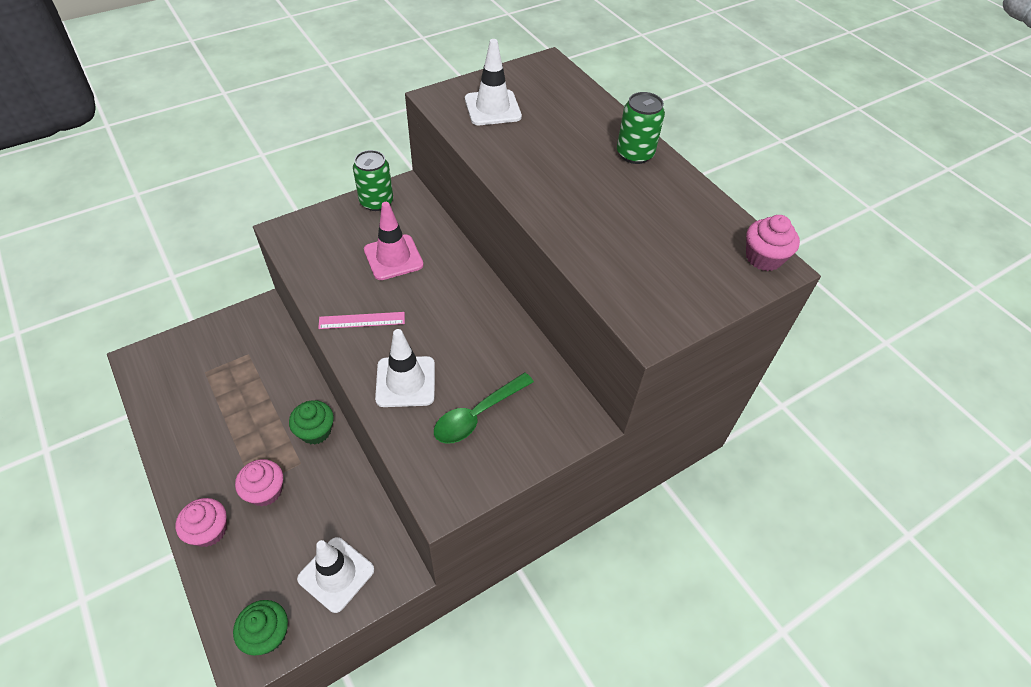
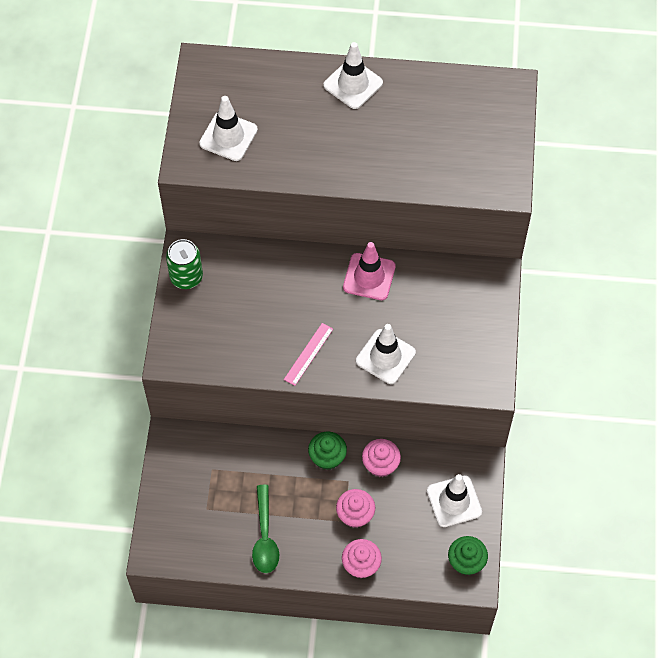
camera: 50 degrees left, 10 degrees up
pink traffic cone [364,202,424,280] -> pink traffic cone moved to [343,242,396,300]
green spoon [434,373,534,444] -> green spoon moved to [252,485,279,573]
green can [617,92,665,164] -> white traffic cone [324,42,383,109]
pink cupcake [746,215,800,271] -> pink cupcake moved to [362,439,401,477]

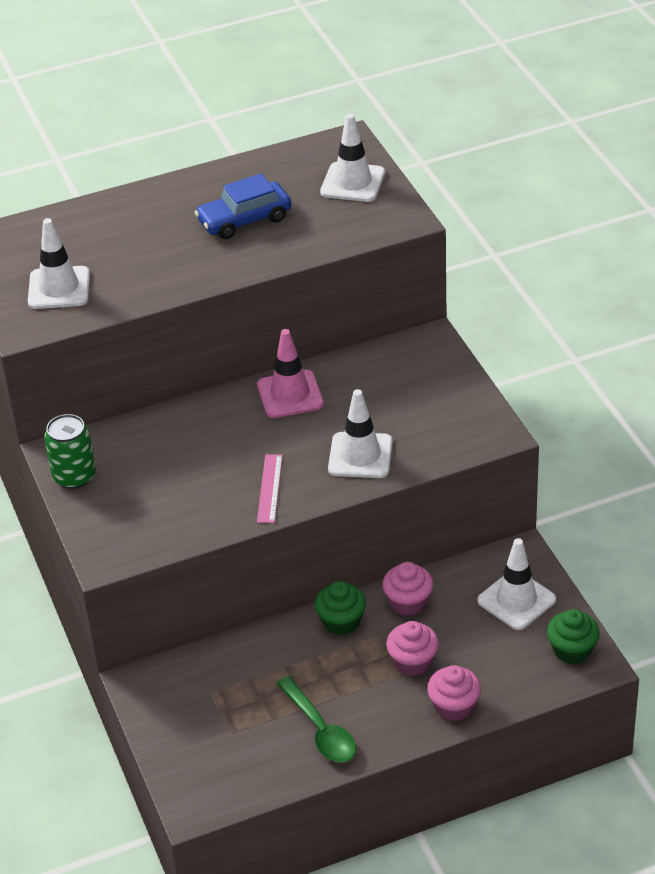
camera: 25 degrees left, 20 degrees down
white traffic cone [324,42,383,109] -> white traffic cone moved to [320,114,385,202]
none -> blue car [194,173,292,239]

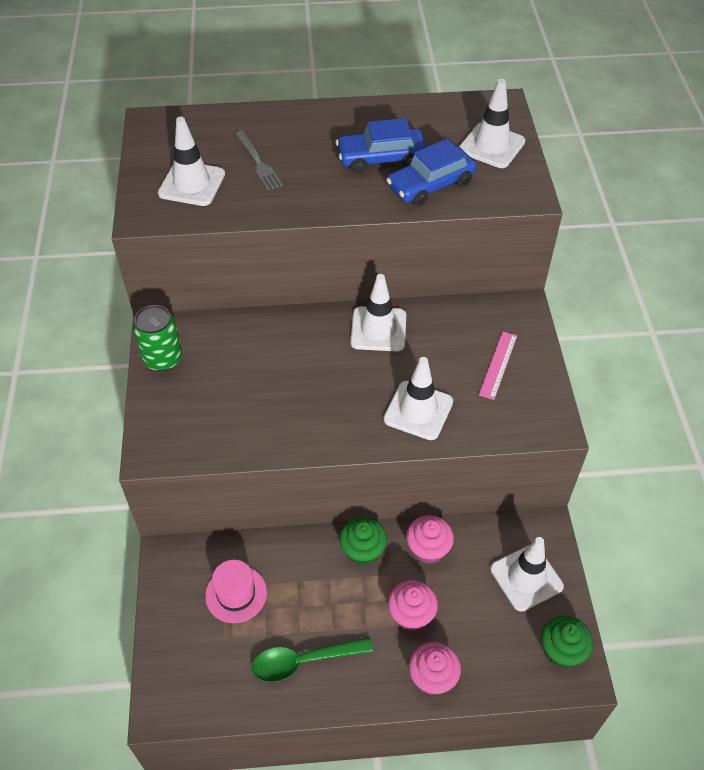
camera: 15 degrees right, 10 degrees up
pink traffic cone [257,329,324,418] -> white traffic cone [351,274,406,352]
pink ruler [257,454,283,523] -> pink ruler moved to [479,331,517,400]
green spoon [276,676,356,762] -> green spoon turned 90 degrees clockwise [252,637,373,682]
none -> pink hat [205,560,267,623]
none -> grey fork [235,130,283,190]
none -> blue car [386,139,477,206]

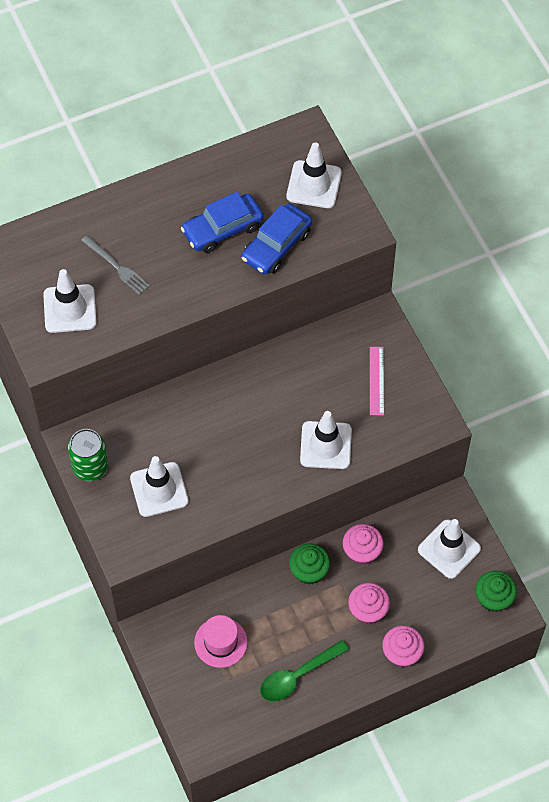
camera: 20 degrees left, 10 degrees up
white traffic cone [351,274,406,352] -> white traffic cone moved to [130,456,189,517]

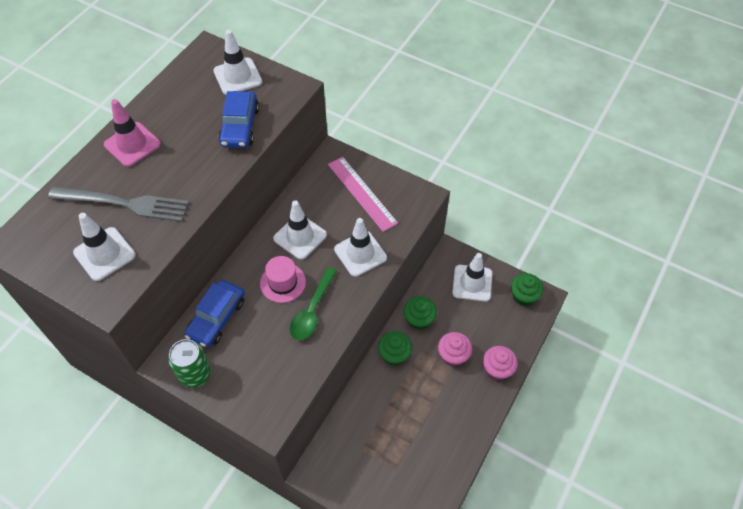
camera: 35 degrees left, 5 degrees down
grey fork [81,235,150,295] -> grey fork [48,187,189,222], size x1.76
white traffic cone [130,456,189,517] -> white traffic cone moved to [273,200,327,260]
blue car [181,192,264,253] -> blue car moved to [185,280,245,347]
pink hat [194,615,247,668] -> pink hat moved to [260,256,306,303]
green spoon [260,640,349,702] -> green spoon moved to [290,267,337,340]
pink cupcake [343,524,384,565] -> green cupcake [404,296,437,330]
pink ruler [370,347,384,415] -> pink ruler [328,157,398,232], size x1.61
none -> pink traffic cone [104,99,161,167]

